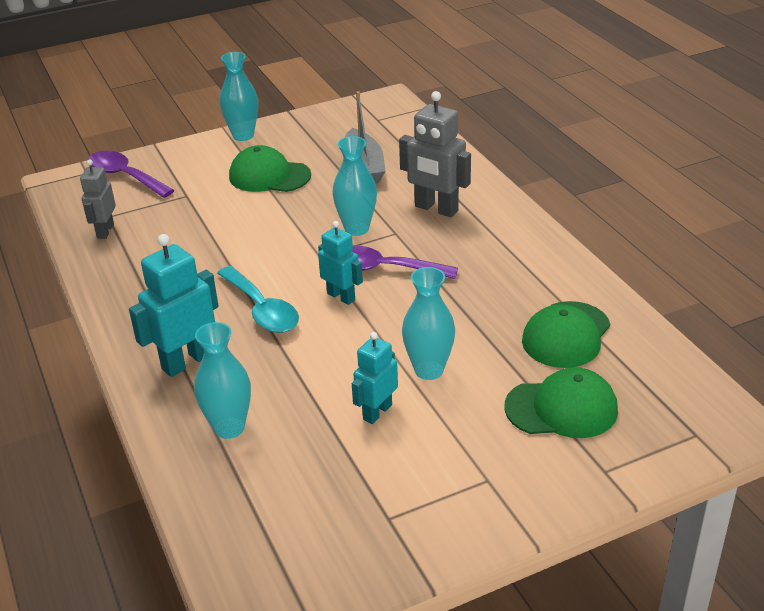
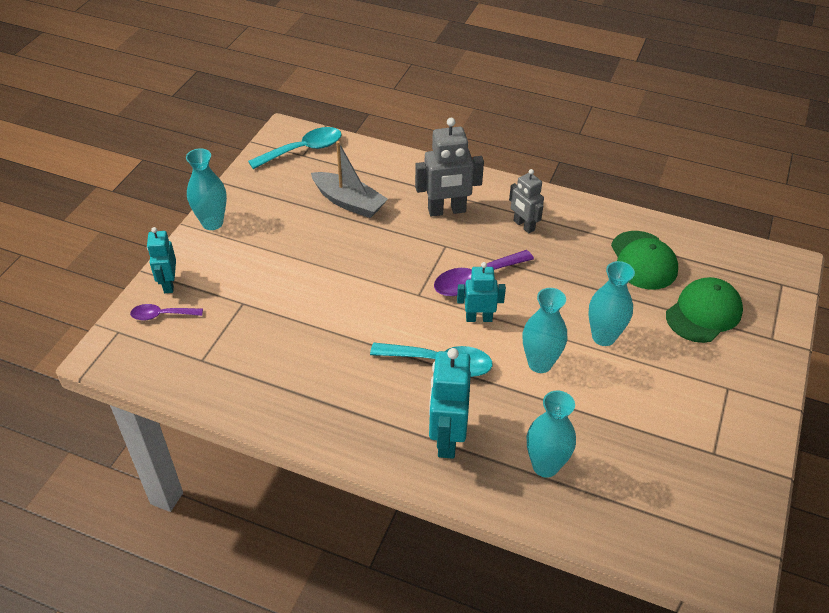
camera: 45 degrees left, 10 degrees up
grey robot [80,159,116,239] -> grey robot moved to [509,169,544,233]
purple spoon [88,151,174,198] -> purple spoon [130,304,203,321], size x0.60
green cap [229,145,311,192] -> none
turquoise vase [332,136,377,236] -> turquoise vase moved to [523,288,567,373]
turquoise robot [352,332,398,424] -> turquoise robot moved to [147,227,176,293]
none -> turquoise spoon [248,127,342,169]

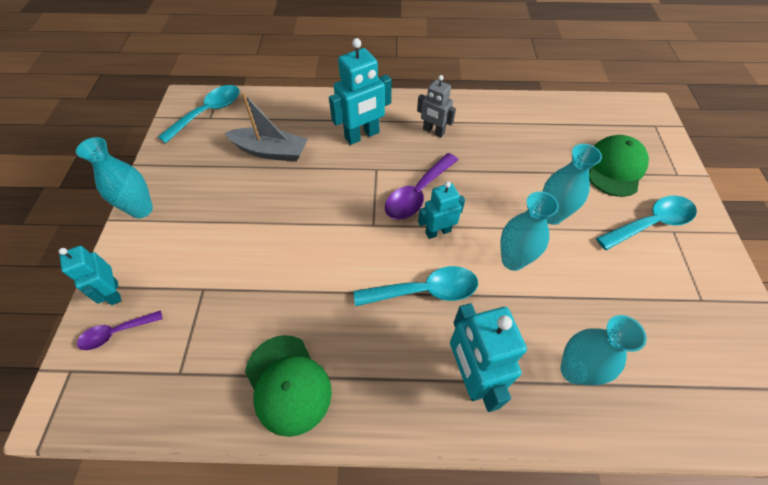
camera: 20 degrees left, 10 degrees up
grey robot [415,118,484,217] -> turquoise robot [329,38,392,145]
green cap [611,231,678,290] -> green cap moved to [245,335,332,437]
none -> turquoise spoon [596,196,697,250]

